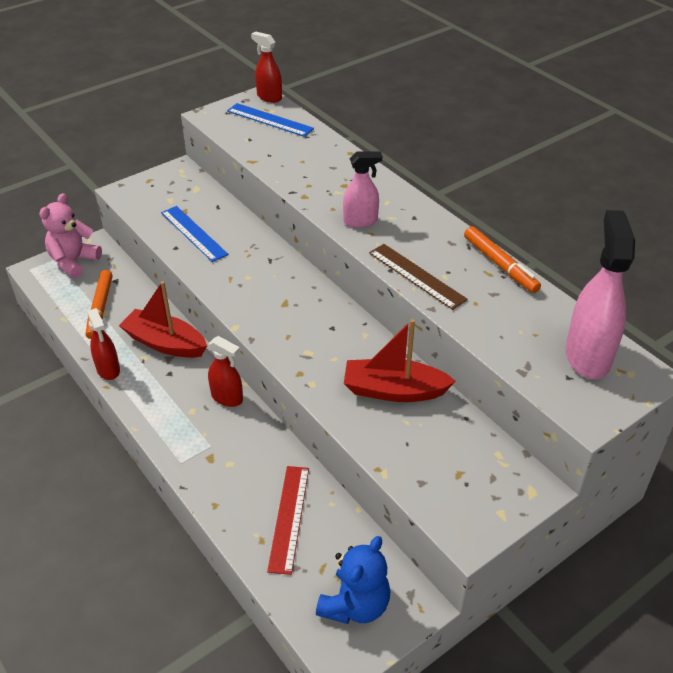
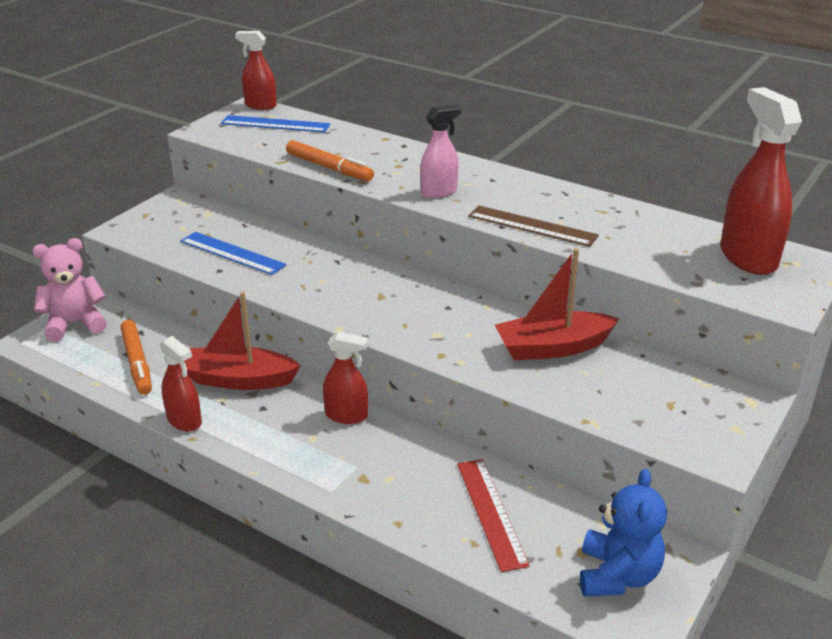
camera: 20 degrees left, 10 degrees down
pink teddy bear [39,193,102,278] -> pink teddy bear turned 60 degrees clockwise [32,238,107,342]
orange marker [464,226,541,293] -> orange marker moved to [286,140,374,181]
pink spray bottle [566,210,635,379] -> red spray bottle [720,87,802,275]

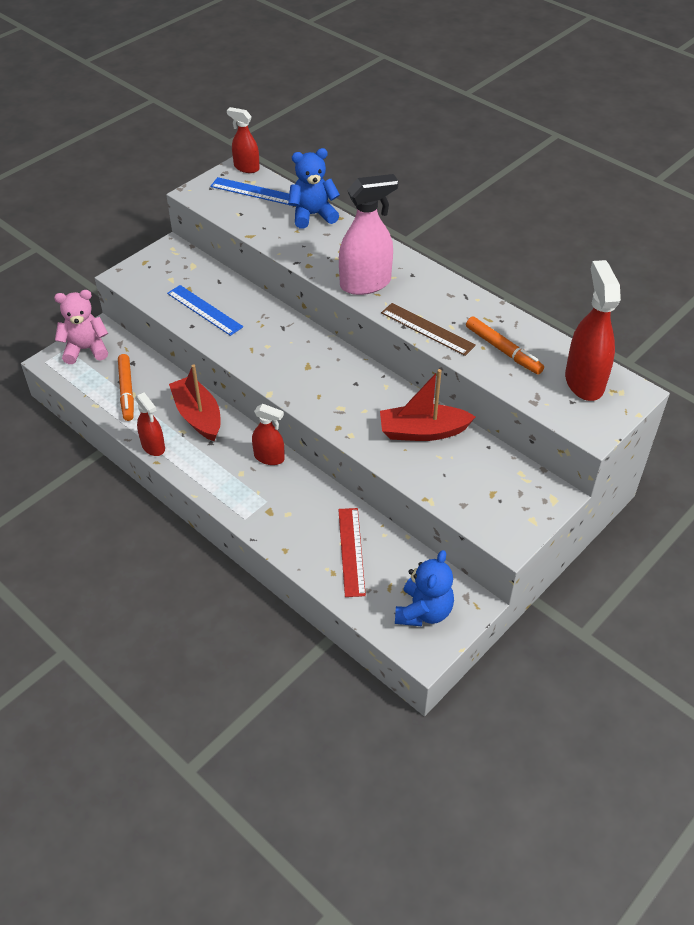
camera: 10 degrees right, 15 degrees up
red boat [184,292,301,390] -> red boat turned 45 degrees clockwise [169,365,221,441]
orange marker [286,140,374,181] -> orange marker moved to [466,316,544,374]
pink spray bottle [420,105,461,198] -> pink spray bottle [339,174,398,295], size x1.69
none -> blue teddy bear [288,148,340,229]

